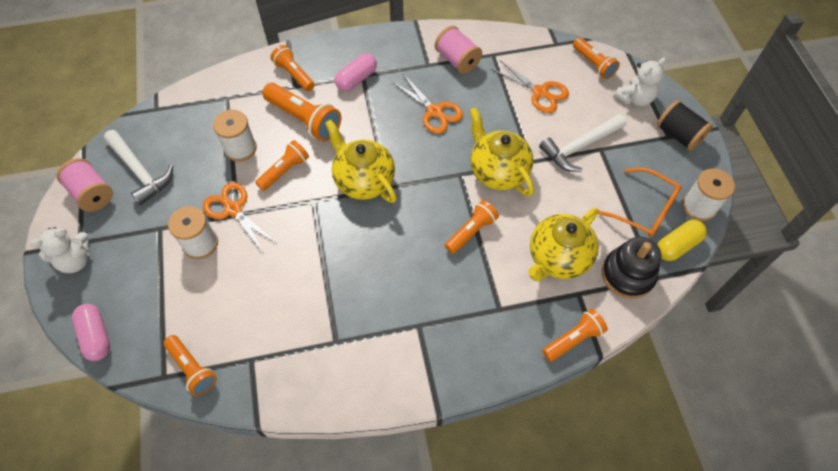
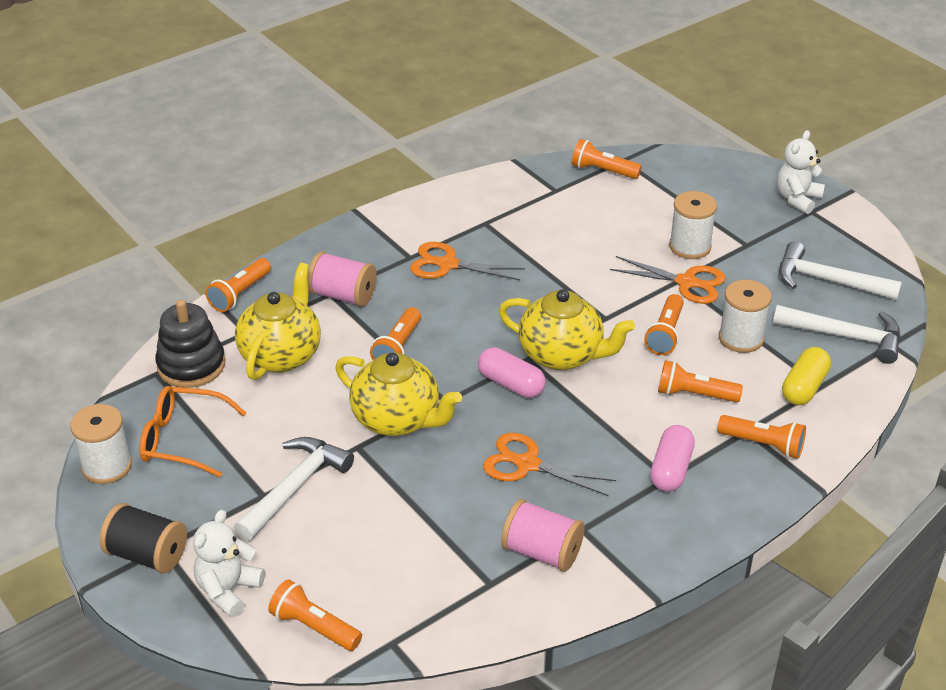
camera: 155 degrees right, 20 degrees down
pink spool [57,158,113,212] -> pink spool moved to [307,251,377,307]
pink capsule [72,304,110,361] -> pink capsule moved to [478,347,546,398]
orange flashlight [262,83,341,141] -> orange flashlight [658,360,743,402], size x0.65
orange scissors [491,60,569,113] -> orange scissors moved to [410,242,525,280]
yellow capsule [657,220,707,261] -> yellow capsule moved to [782,347,831,405]
none -> white hammer [773,305,901,364]

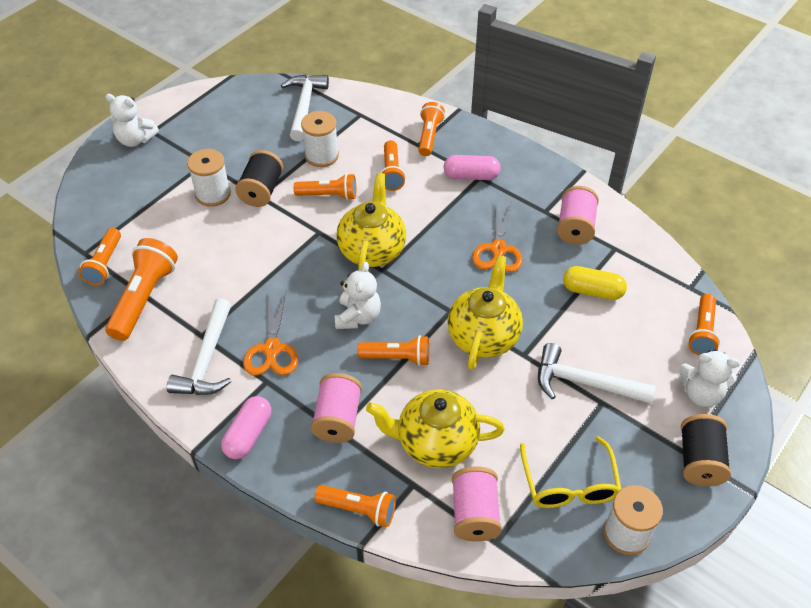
camera: 105 degrees left, 10 degrees up
orange glasses [139,386,246,477] -> yellow glasses [520,436,622,508]
black stacking toy [155,300,225,388] -> pink spool [452,466,502,542]
pink capsule [478,347,546,398] -> pink capsule moved to [221,396,271,459]
orange scissors [610,256,726,304] -> black spool [235,150,283,207]
white hammer [779,241,902,300] -> white hammer moved to [167,298,232,395]
yellow capsule [782,347,831,405] -> yellow capsule moved to [563,266,627,300]
none -> orange flashlight [105,238,178,341]
none -> white teddy bear [335,262,381,329]

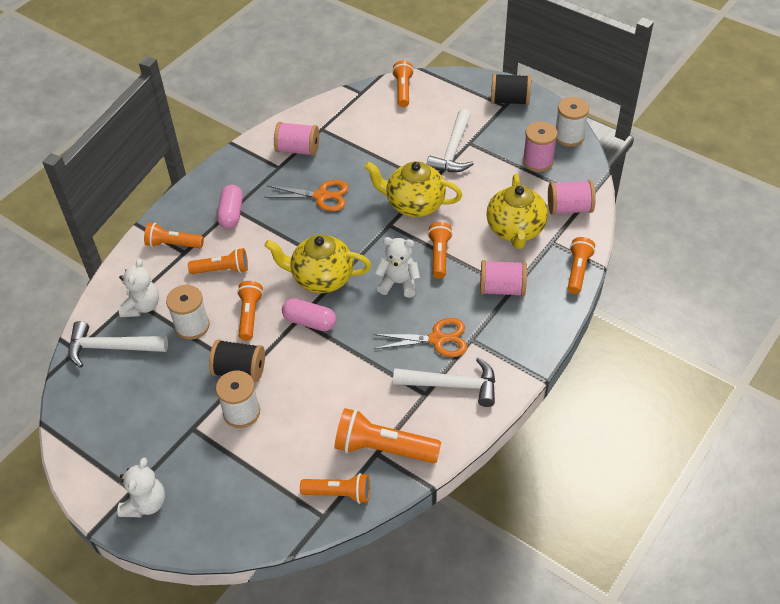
camera: 90 degrees left, 0 degrees up
pink capsule [221,396,271,459] -> pink capsule moved to [282,298,336,331]
yellow glasses [520,436,622,508] -> pink spool [523,121,558,172]
yellow capsule [563,266,627,300] -> none
white teddy bear [679,349,740,407] -> white teddy bear moved to [119,258,159,317]
orange flashlight [688,294,720,355] -> orange flashlight turned 105 degrees counterclockwise [392,61,414,107]

